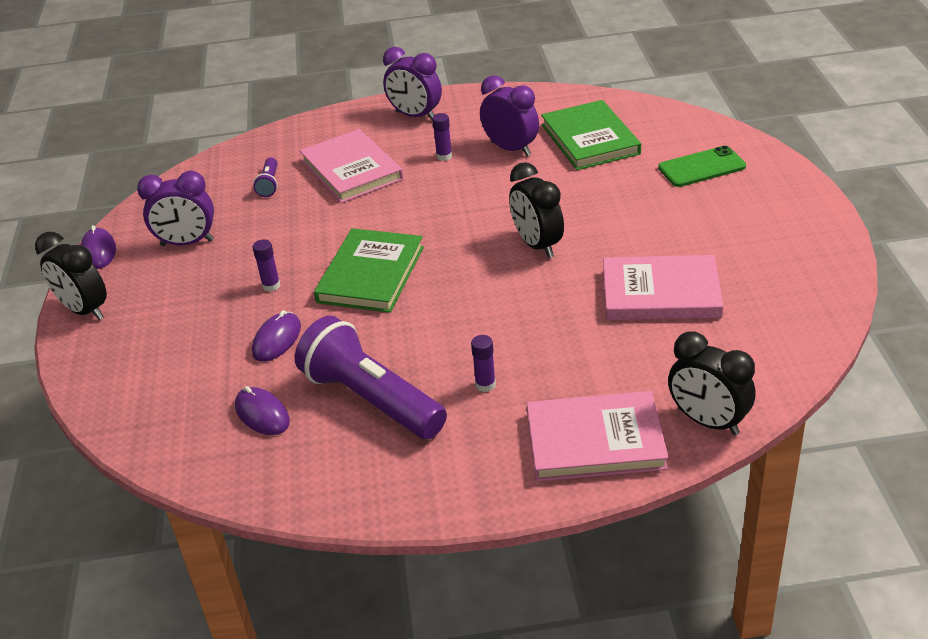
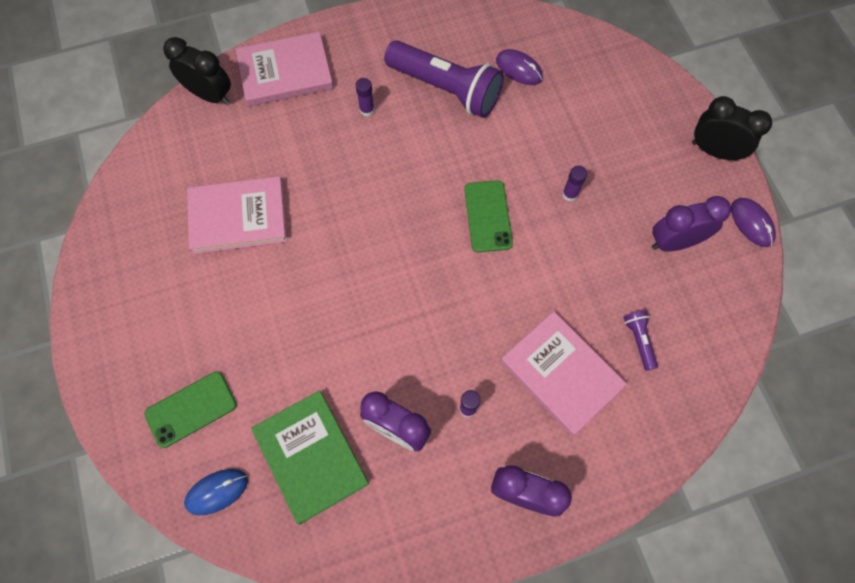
camera: 165 degrees right, 30 degrees up
purple mouse [252,310,301,362] -> none
green book [314,228,424,313] -> green phone [464,180,513,253]
black clock [509,162,564,258] -> none
none -> blue mouse [184,469,248,515]

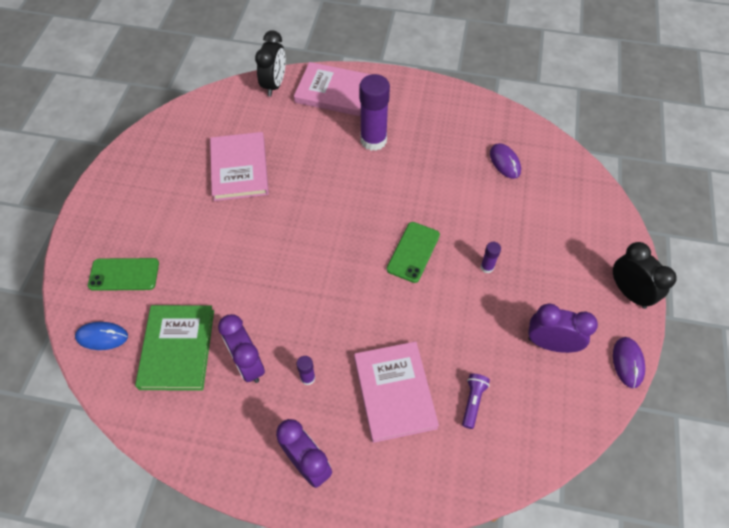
camera: 30 degrees right, 10 degrees down
black clock [163,37,231,105] -> black clock turned 45 degrees clockwise [255,30,286,96]
pink book [187,176,287,254] -> pink book turned 60 degrees clockwise [210,132,269,201]
purple glue stick [355,78,374,117] -> purple glue stick [359,74,390,151], size x2.22
purple flashlight [384,40,504,118] -> none

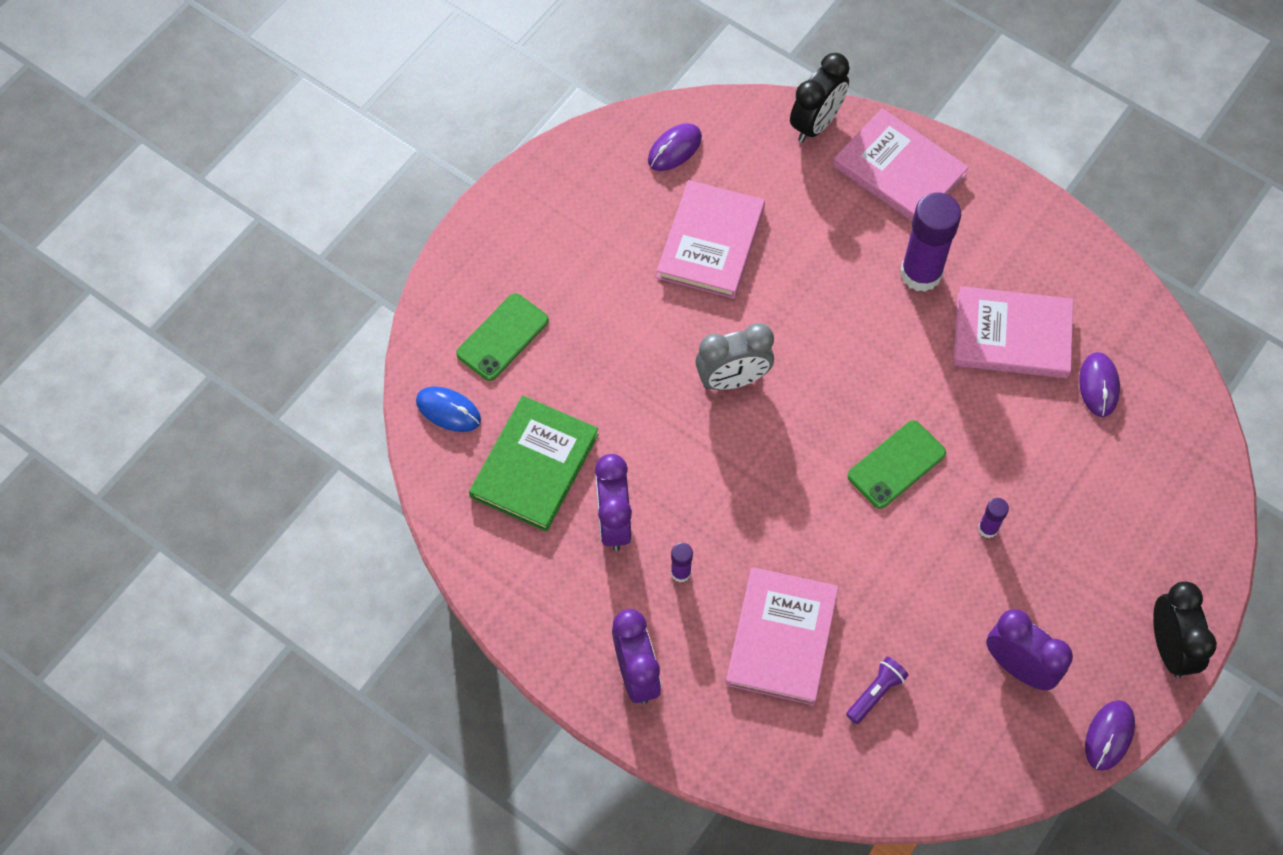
camera: 25 degrees right, 5 degrees up
green phone [88,258,159,291] -> green phone turned 75 degrees counterclockwise [456,293,549,381]
none -> purple mouse [648,123,702,171]
none -> grey clock [696,323,774,390]
none -> pink book [953,286,1073,378]

